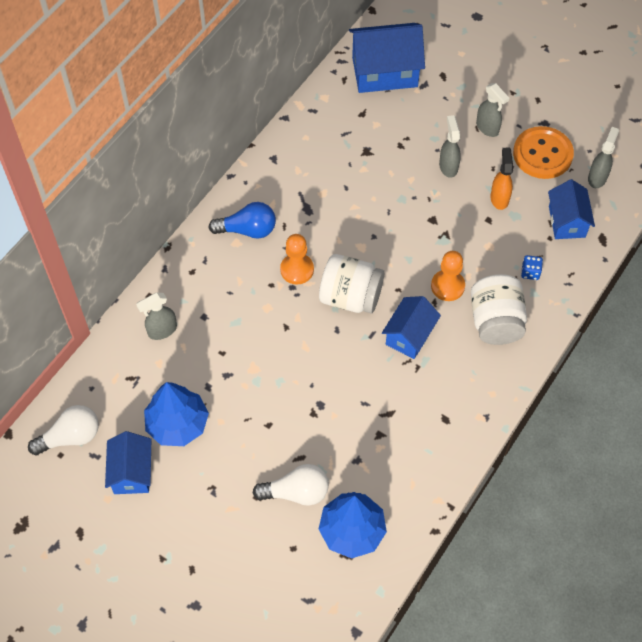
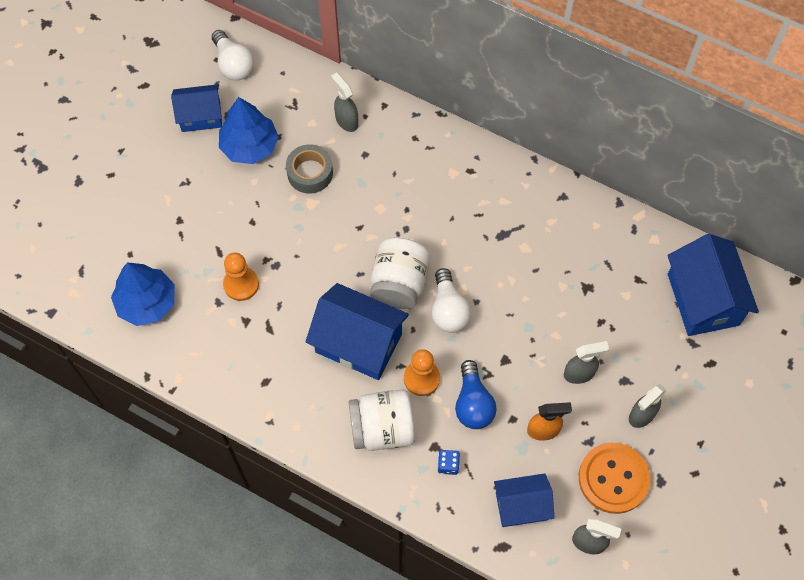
camera: 85 degrees right, 5 degrees up
blue light bulb [208,202,276,238] -> blue light bulb moved to [455,360,497,429]
white light bulb [253,464,329,506] -> white light bulb moved to [431,268,471,333]
orange pawn [280,234,314,285] -> orange pawn moved to [223,253,259,301]
blue house [382,296,441,359] -> blue house [305,283,409,380], size x1.61
none -> grey tape [286,144,333,193]

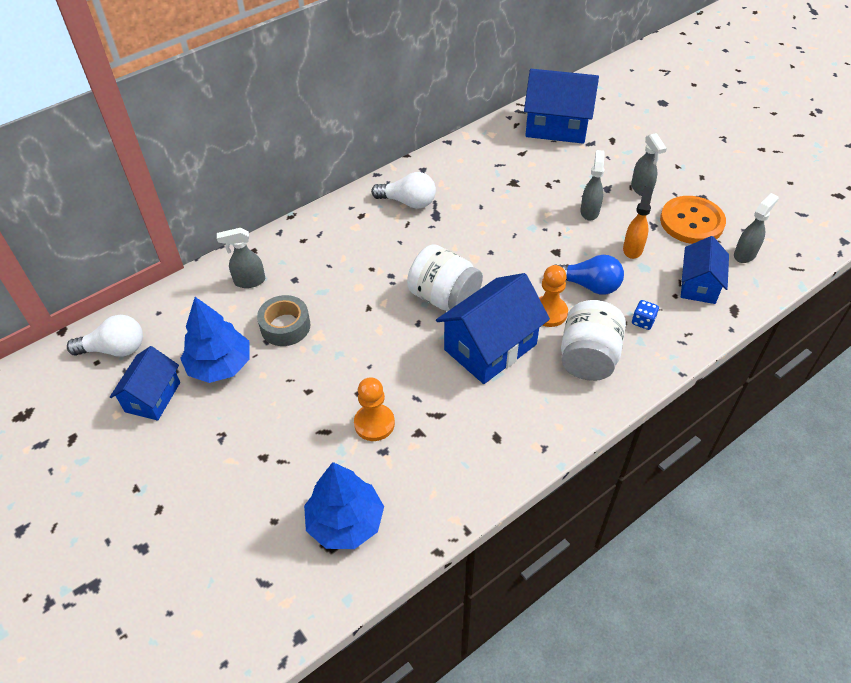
camera: 65 degrees left, 15 degrees down
white light bulb [431,268,471,333] -> white light bulb moved to [371,172,436,209]

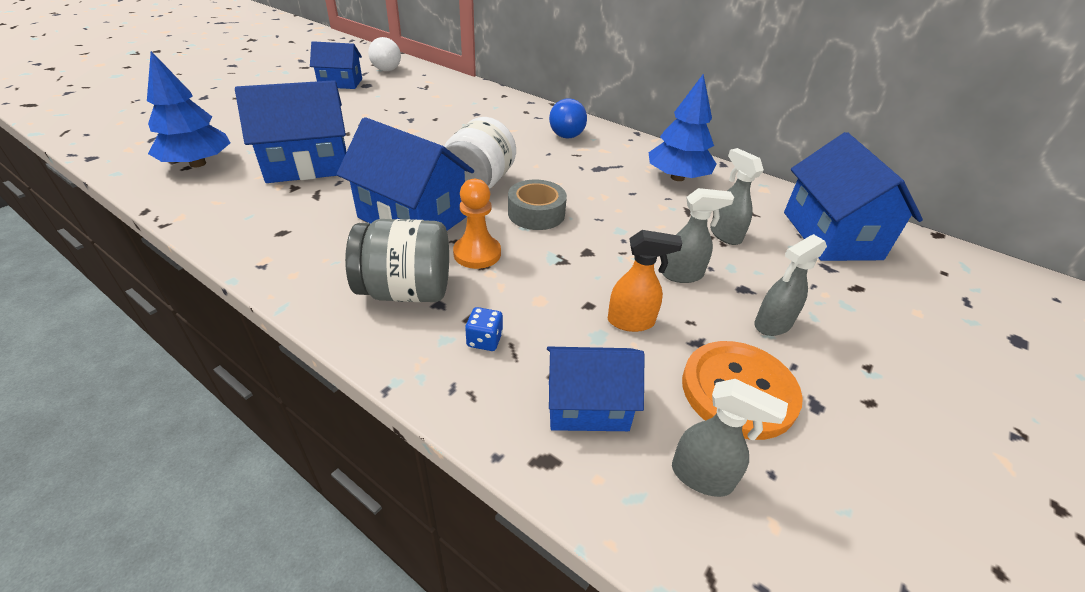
camera: 70 degrees right, 10 degrees down
blue tree [180,297,250,383] -> blue tree moved to [649,74,717,181]
grey spray bottle [217,228,265,288] -> grey spray bottle moved to [710,148,764,245]
grey tape [257,295,310,346] -> grey tape moved to [508,180,567,230]
orange pawn [354,377,395,441] -> blue house [235,80,346,183]
white light bulb [371,172,436,209] -> none
blue light bulb [555,255,624,295] -> blue light bulb moved to [549,98,587,138]
white jar [561,300,626,381] -> grey jar [345,219,449,302]

